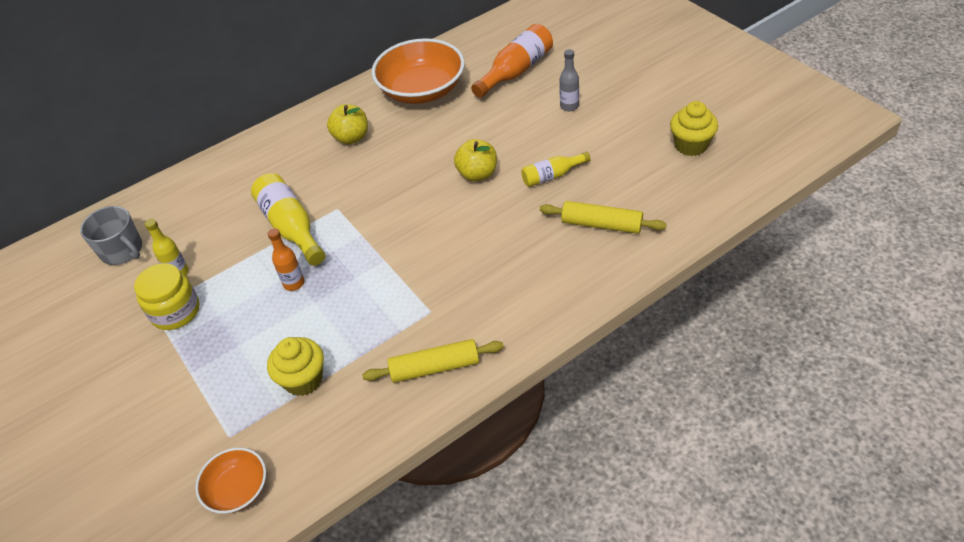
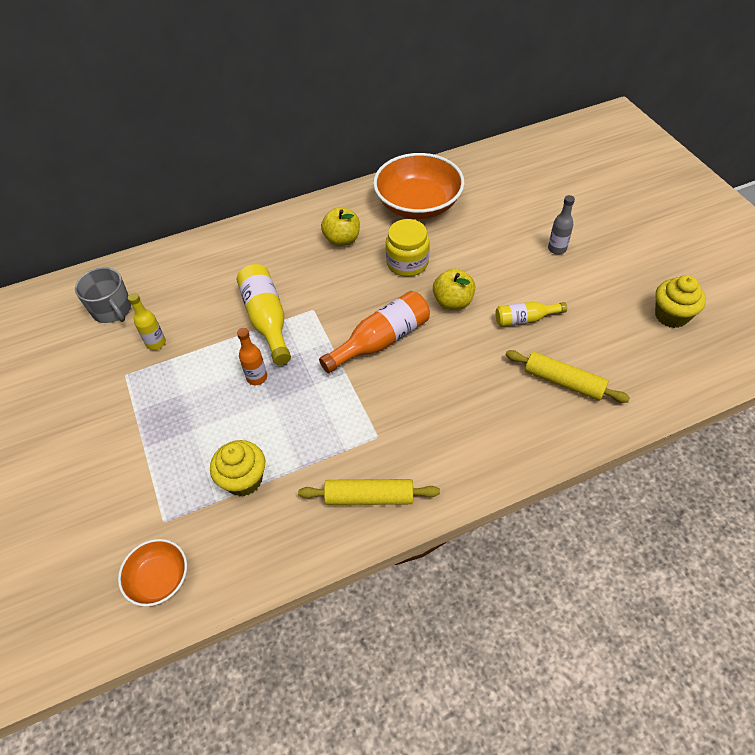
camera: 10 degrees right, 5 degrees up
yellow jar [134,263,200,330] -> yellow jar moved to [386,219,430,277]
orange bottle [471,24,553,98] -> orange bottle moved to [319,291,430,373]

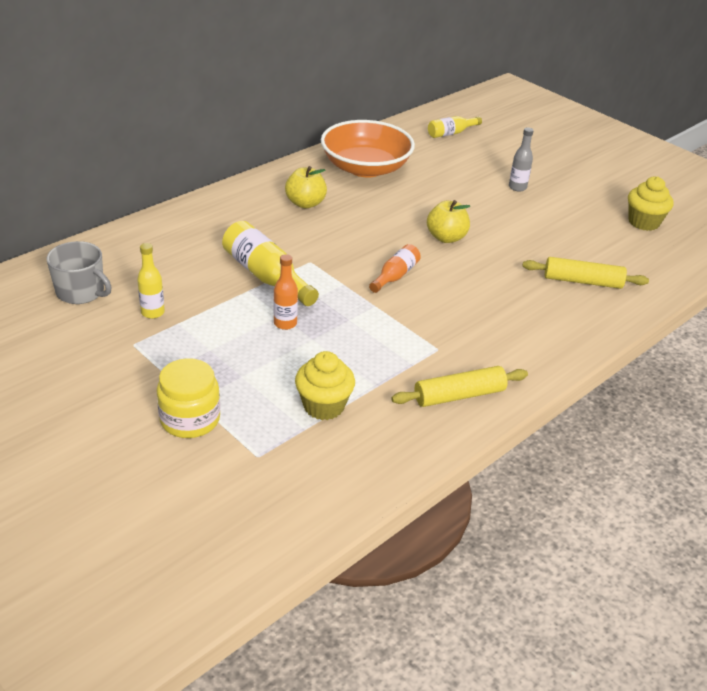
camera: 25 degrees left, 15 degrees down
orange bowl [118,539,187,607] -> none
orange bottle [319,291,430,373] -> orange bottle [369,244,421,293], size x0.59
yellow jar [386,219,430,277] -> yellow jar moved to [156,358,220,438]
yellow bottle [495,302,567,327] -> yellow bottle moved to [428,116,482,138]

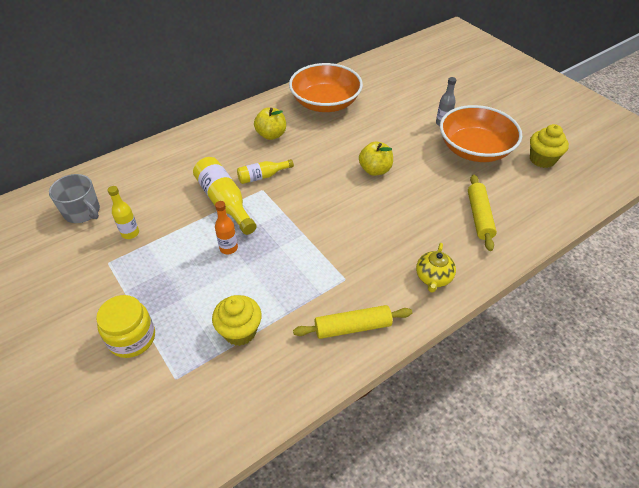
camera: 10 degrees right, 10 degrees up
orange bottle [369,244,421,293] -> none
yellow bottle [428,116,482,138] -> yellow bottle moved to [237,159,294,184]
yellow rolling pin [522,257,649,289] -> yellow rolling pin turned 75 degrees clockwise [468,175,497,251]
none -> yellow teapot [416,243,456,293]
none -> orange bowl [440,105,522,162]

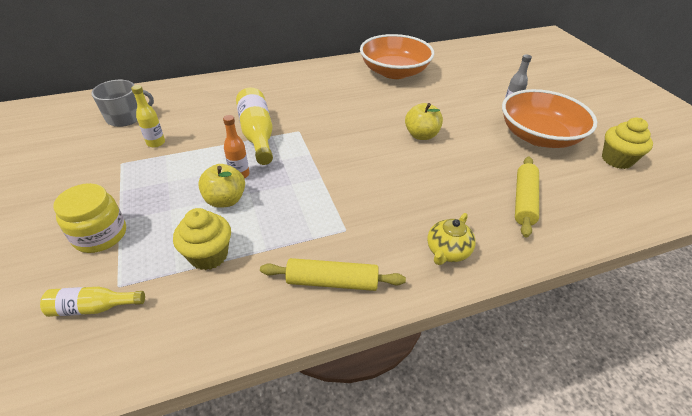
camera: 15 degrees right, 5 degrees down
grey mug [49,174,100,223] -> grey mug turned 75 degrees counterclockwise [91,80,154,127]
yellow bottle [237,159,294,184] -> yellow bottle moved to [40,287,145,317]
yellow apple [254,107,286,140] -> yellow apple moved to [198,164,245,208]

